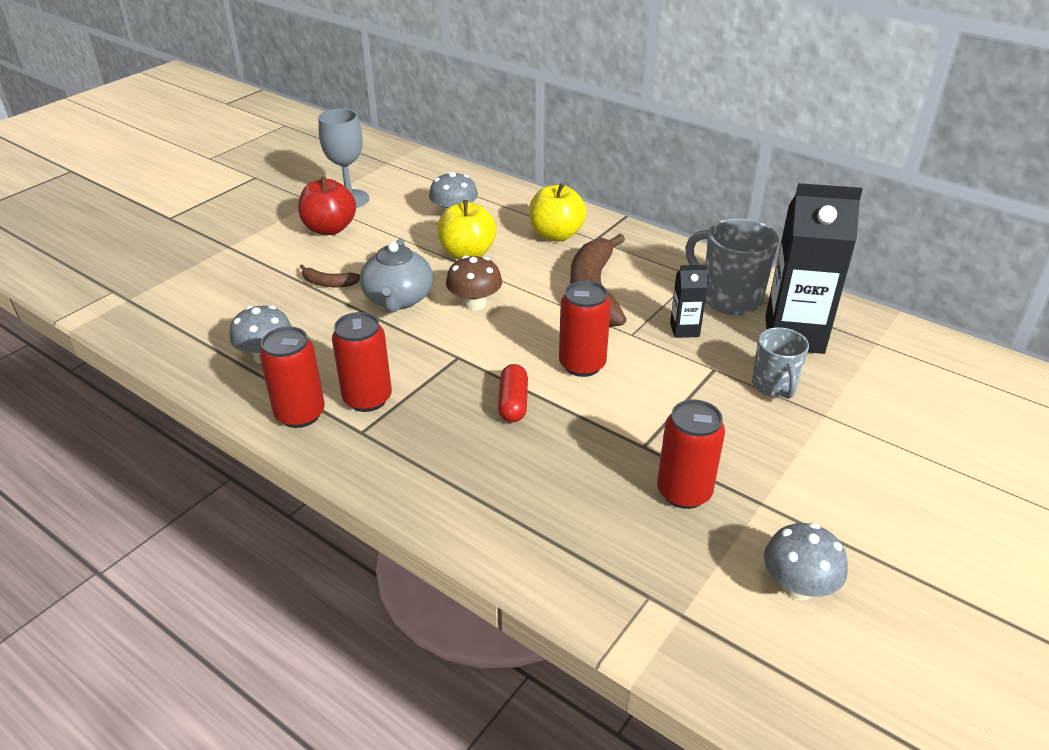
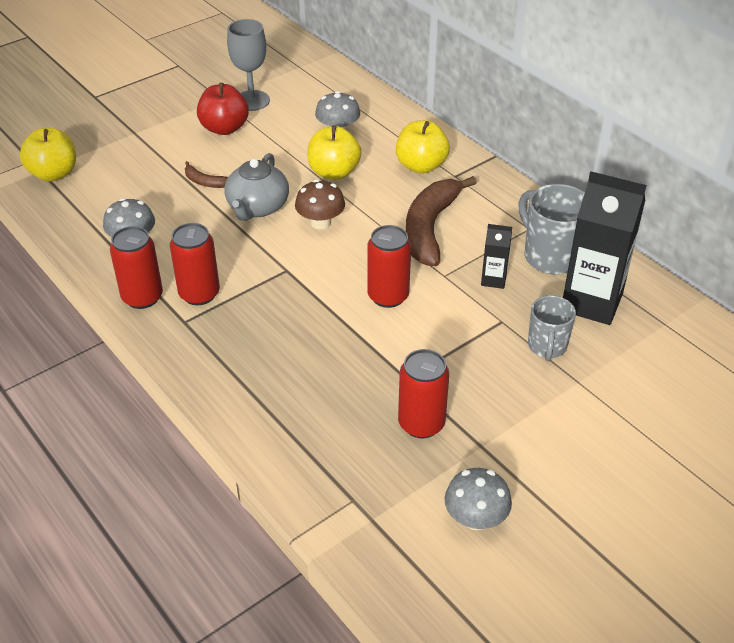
camera: 15 degrees right, 5 degrees up
red capsule [498,364,528,422] -> none
none -> yellow apple [20,128,76,181]

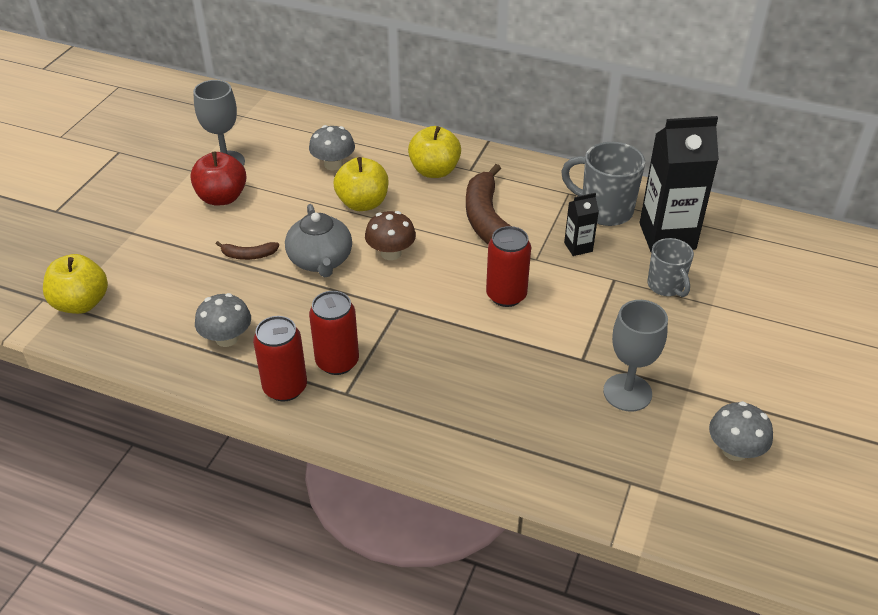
camera: 30 degrees left, 0 degrees up
red can [398,349,449,438] -> grey goblet [603,300,668,412]

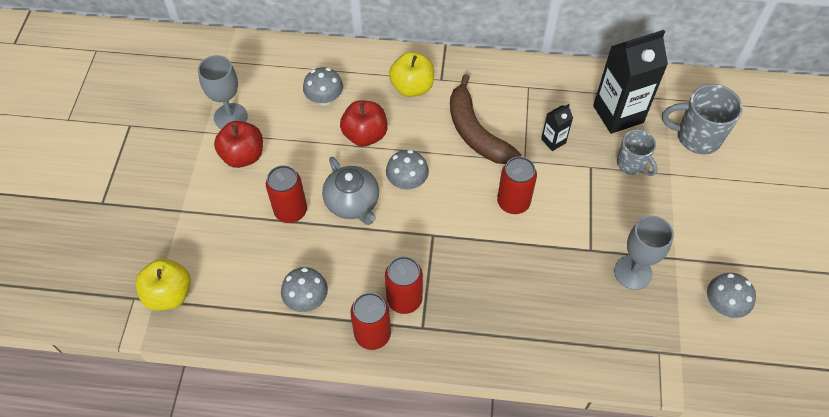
camera: 15 degrees left, 15 degrees up
brown banana [216,241,279,260] -> red can [266,165,307,223]
yellow apple [334,157,388,211] -> red apple [340,100,388,146]
brown mushroom [365,211,416,260] -> grey mushroom [386,150,429,189]
grey mug [561,142,645,226] -> grey mug moved to [662,84,743,154]

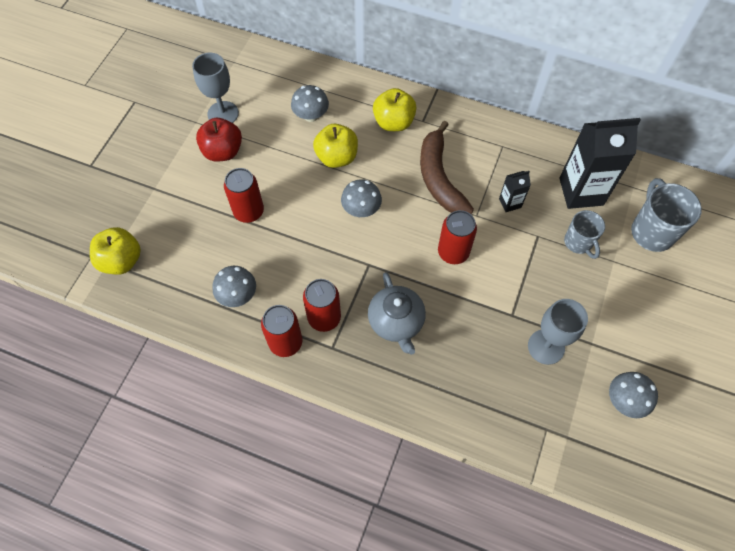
camera: 15 degrees right, 5 degrees up
grey teapot [322,157,379,225] -> grey teapot moved to [368,272,426,355]
red apple [340,100,388,146] -> yellow apple [313,124,358,168]
grey mug [662,84,743,154] -> grey mug turned 60 degrees clockwise [631,178,702,252]

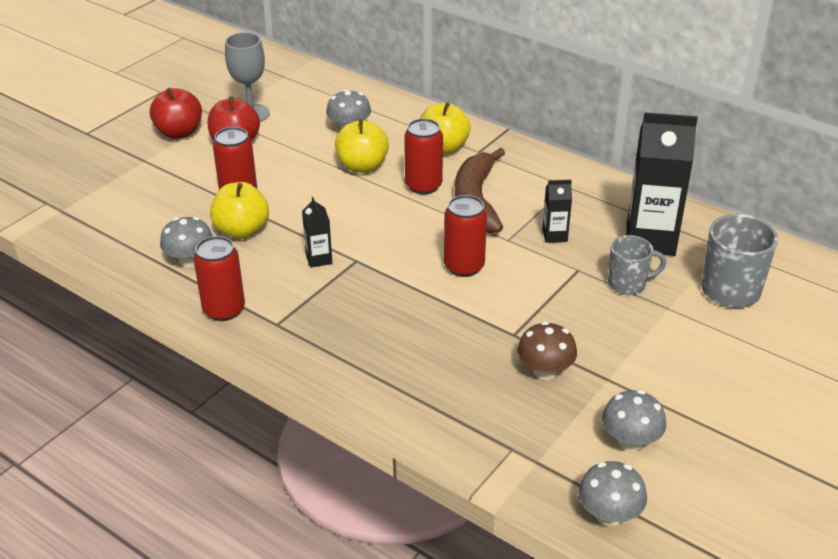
camera: 15 degrees right, 25 degrees down
yellow apple [90,227,141,275] -> yellow apple moved to [210,182,269,239]
red can [303,279,341,332] -> red can moved to [404,118,443,195]
grey mushroom [341,179,382,217] -> grey mushroom moved to [578,461,647,526]
grey teapot [368,272,426,355] -> none
grey goblet [528,299,588,365] -> brown mushroom [517,321,577,380]
grey mug [564,210,605,259] -> grey mug turned 90 degrees counterclockwise [608,235,666,295]
none -> red apple [150,88,202,139]
none -> black carton [302,197,332,268]

